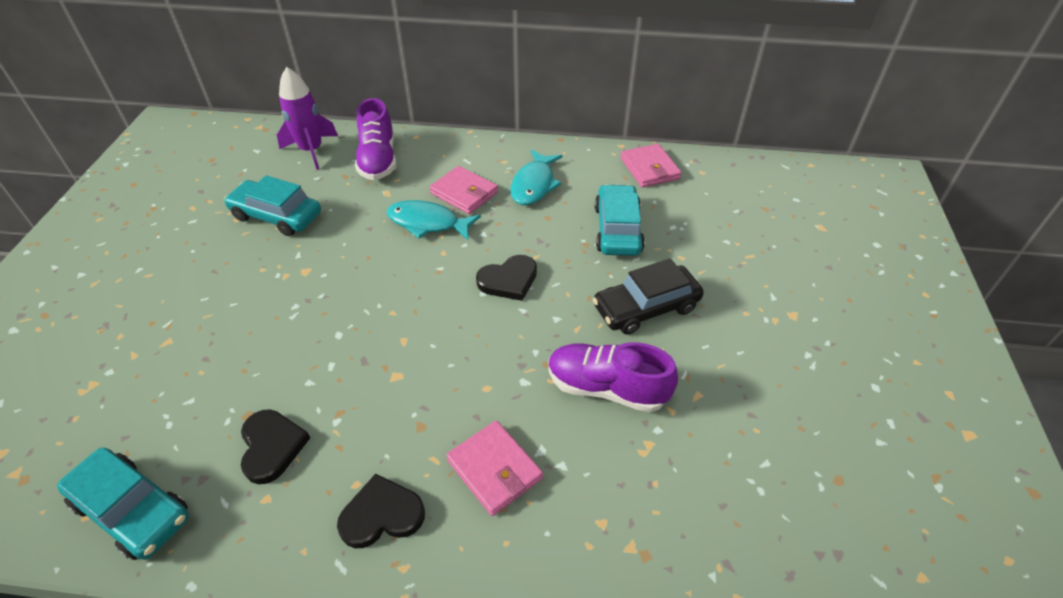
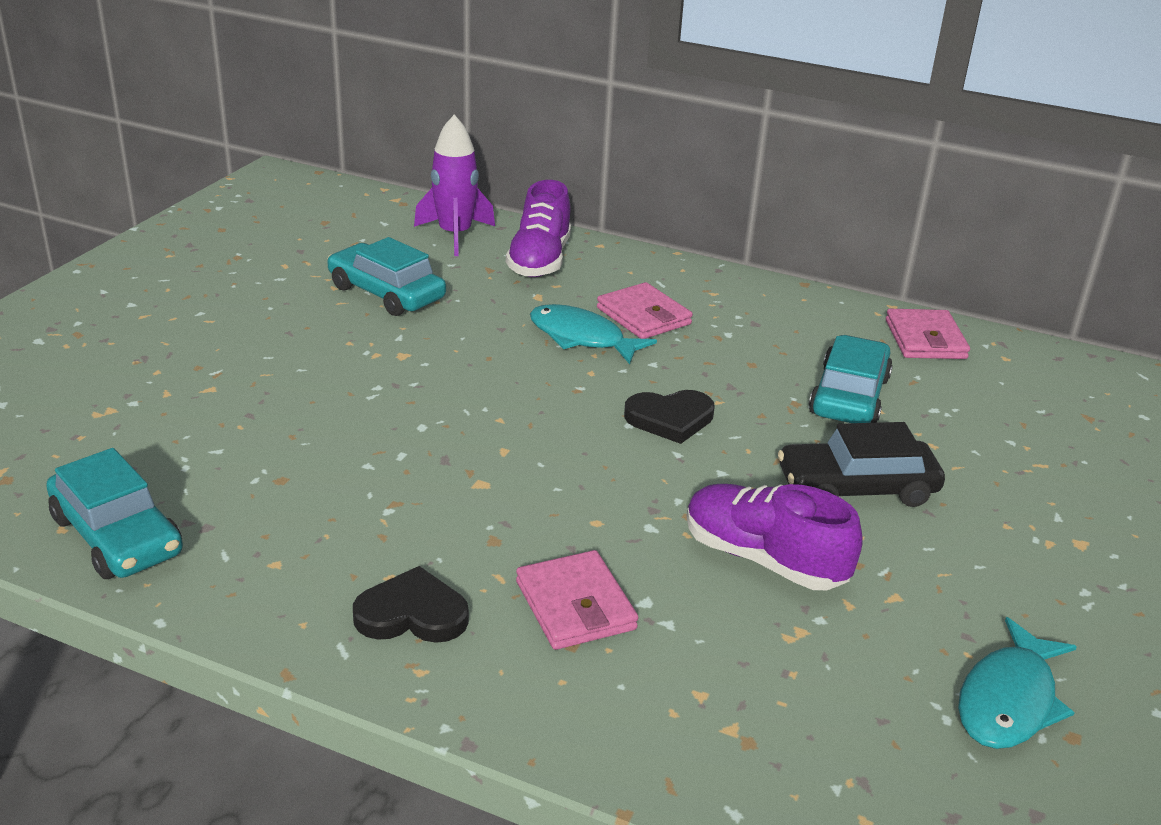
camera: 15 degrees right, 15 degrees down
black heart [241,409,310,484] -> none
turquoise fish [510,150,562,205] -> turquoise fish moved to [958,617,1077,749]

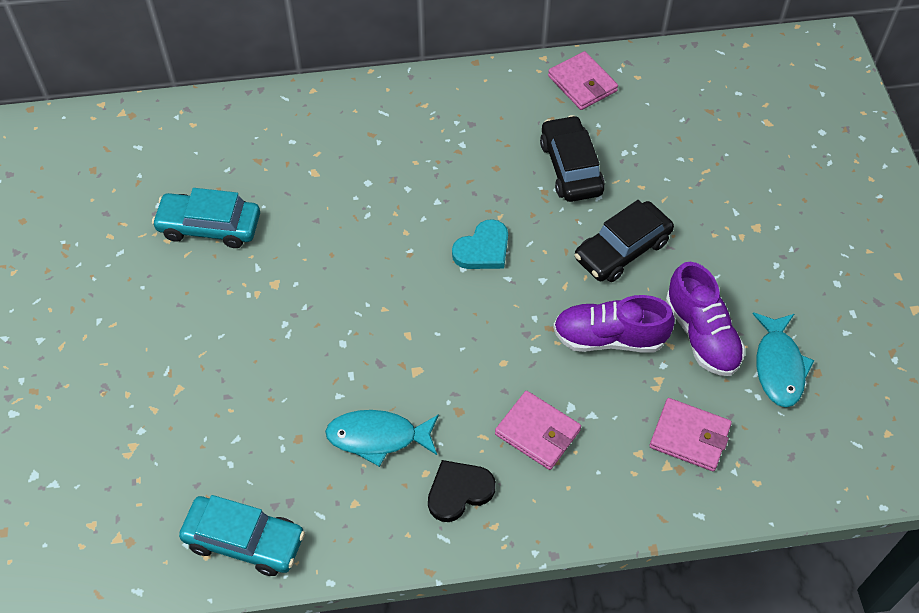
camera: 30 degrees left, 25 degrees up
purple rocket [414,115,495,256] -> none
purple shoe [506,180,571,277] -> purple shoe moved to [666,262,745,376]
turquoise fish [530,304,657,364] -> turquoise fish moved to [325,410,439,467]
pink wallet [597,282,693,339] -> pink wallet moved to [650,398,732,471]
black heart [624,390,715,444] -> turquoise heart [452,219,508,269]
turquoise car [809,335,893,423] -> black car [540,115,605,202]

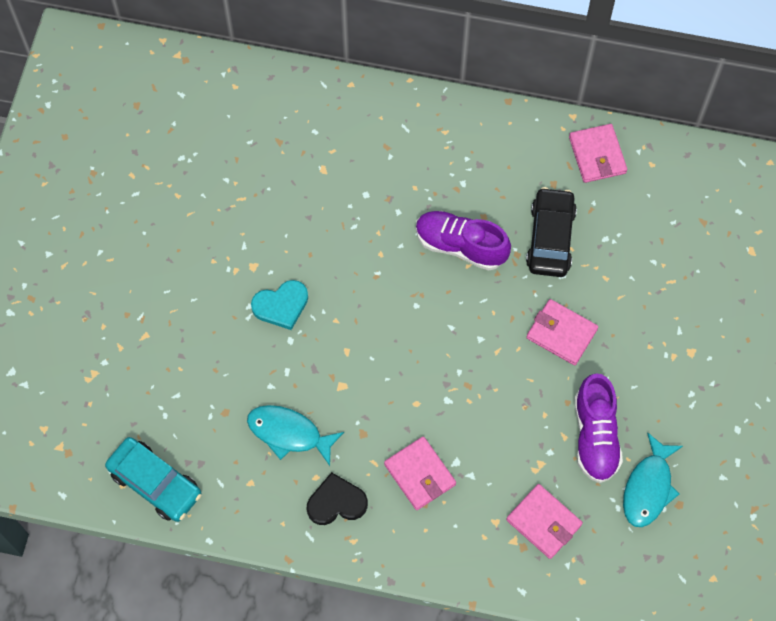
camera: 20 degrees right, 10 degrees up
turquoise car [152,188,260,248] -> none
turquoise heart [452,219,508,269] -> turquoise heart moved to [251,280,308,330]
purple shoe [553,295,675,353] -> purple shoe moved to [416,211,511,271]
black car [575,200,674,282] -> pink wallet [526,299,598,365]

